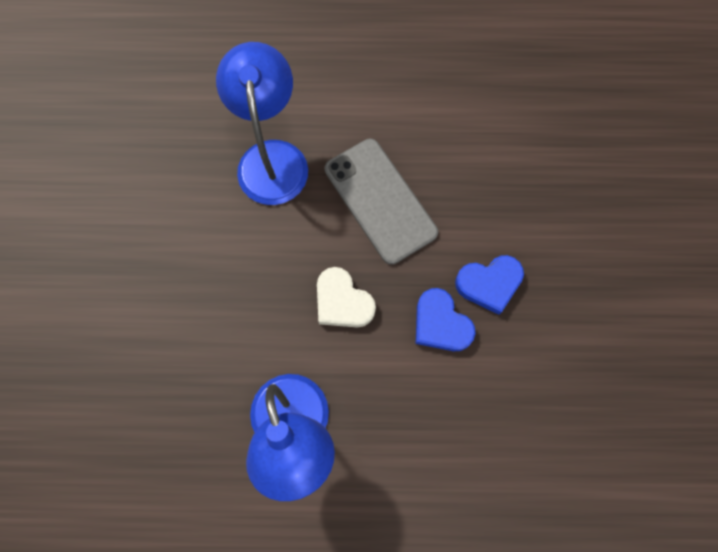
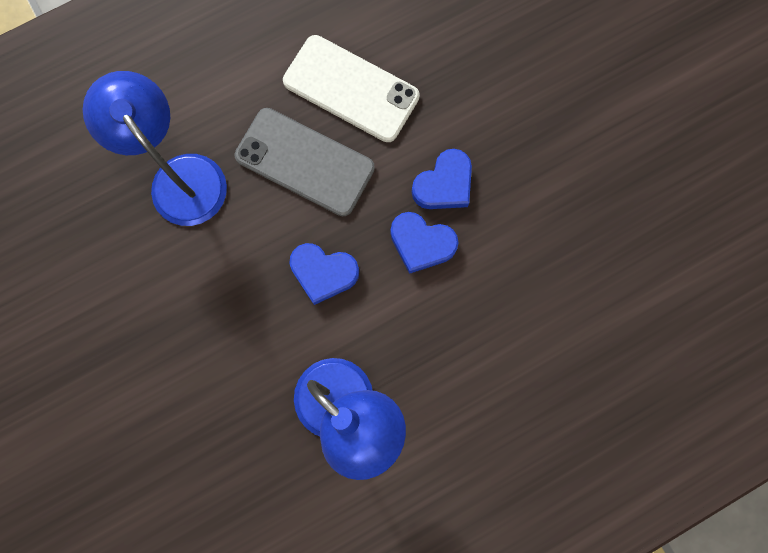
camera: 30 degrees left, 5 degrees up
white heart [317,267,376,328] -> blue heart [289,243,359,305]
none -> white phone [283,35,420,142]

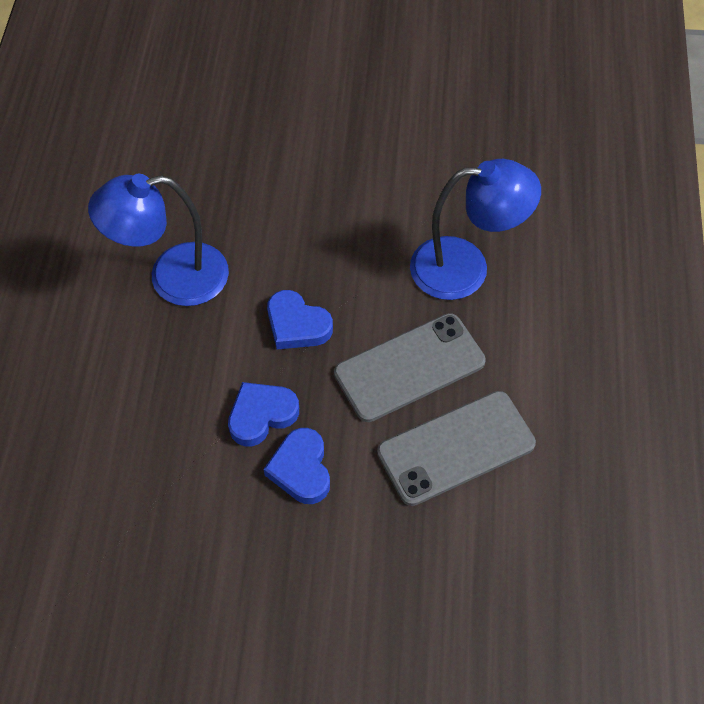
camera: 125 degrees right, 20 degrees down
white phone [283,35,420,142] -> grey phone [377,391,536,506]
blue heart [289,243,359,305] -> blue heart turned 105 degrees counterclockwise [267,290,333,349]

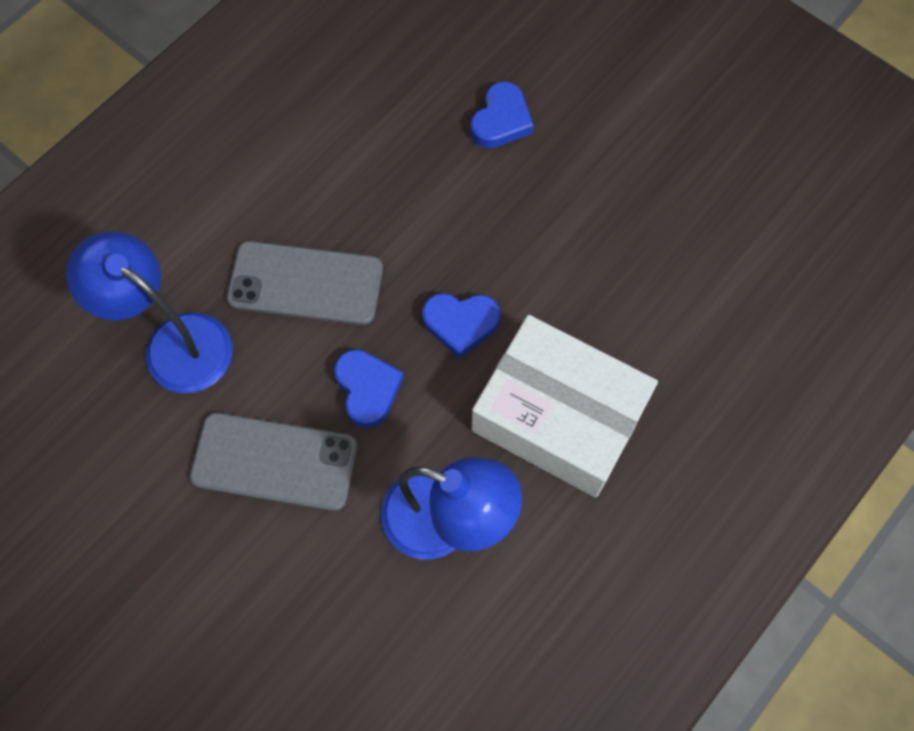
camera: 145 degrees left, 10 degrees up
blue heart [264,428,330,504] -> blue heart moved to [471,81,534,148]
grey phone [377,391,536,506] -> grey phone moved to [190,412,358,511]
none -> white box [471,315,658,497]

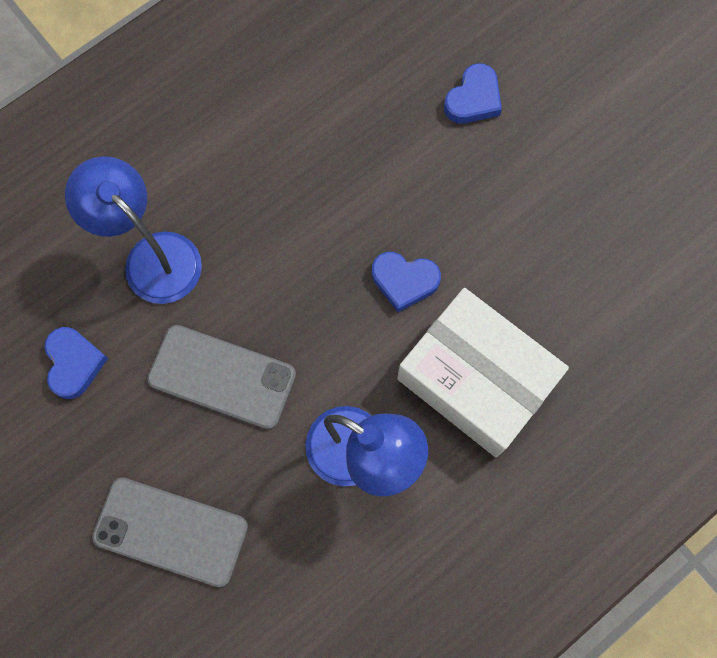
camera: 10 degrees right, 5 degrees up
grey phone [227,241,383,325] -> grey phone moved to [92,478,248,587]
blue heart [334,349,404,428] -> blue heart moved to [45,327,108,399]

